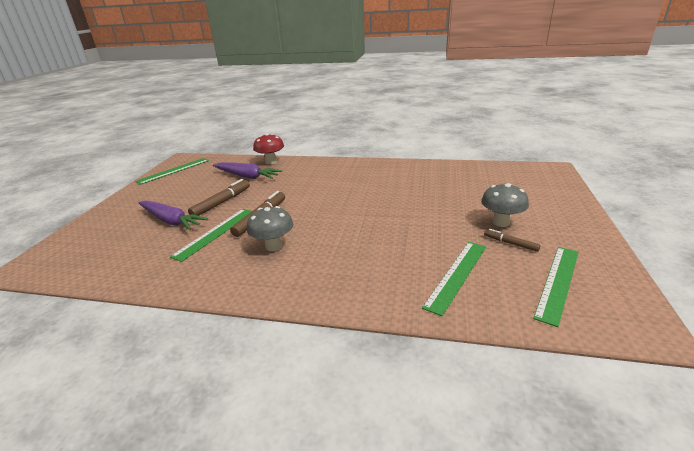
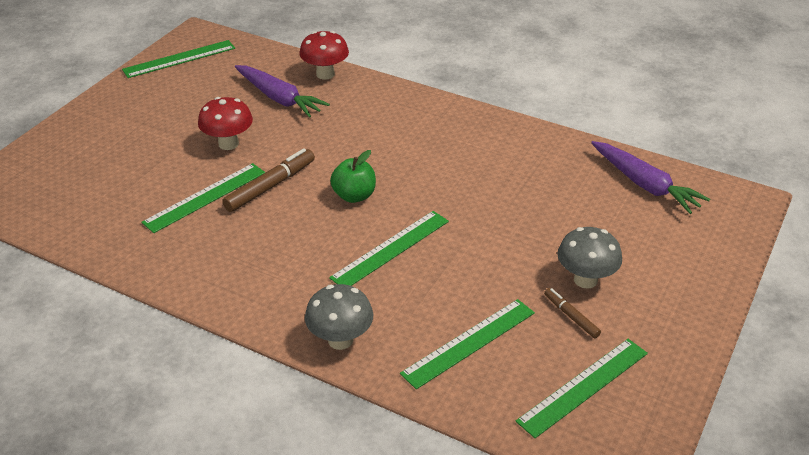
camera: 15 degrees right, 10 degrees up
purple carrot [138,201,208,230] -> purple carrot moved to [591,141,710,214]
brown marker [188,179,250,216] -> red mushroom [198,97,253,150]
grey mushroom [247,206,293,251] -> grey mushroom moved to [305,284,373,350]
none -> green ruler [329,211,449,286]
none -> green apple [330,150,376,203]

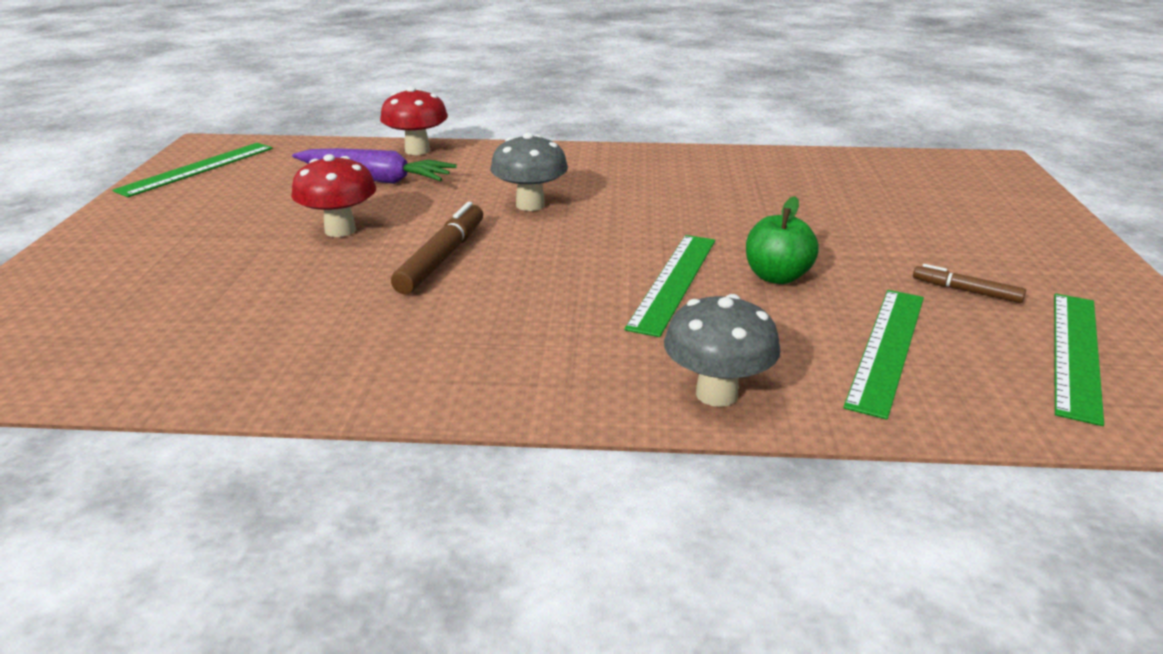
camera: 25 degrees left, 10 degrees down
green ruler [141,163,265,233] -> none
green apple [330,150,376,203] -> green apple moved to [746,196,819,284]
grey mushroom [557,227,622,289] -> grey mushroom moved to [490,133,568,211]
purple carrot [591,141,710,214] -> none

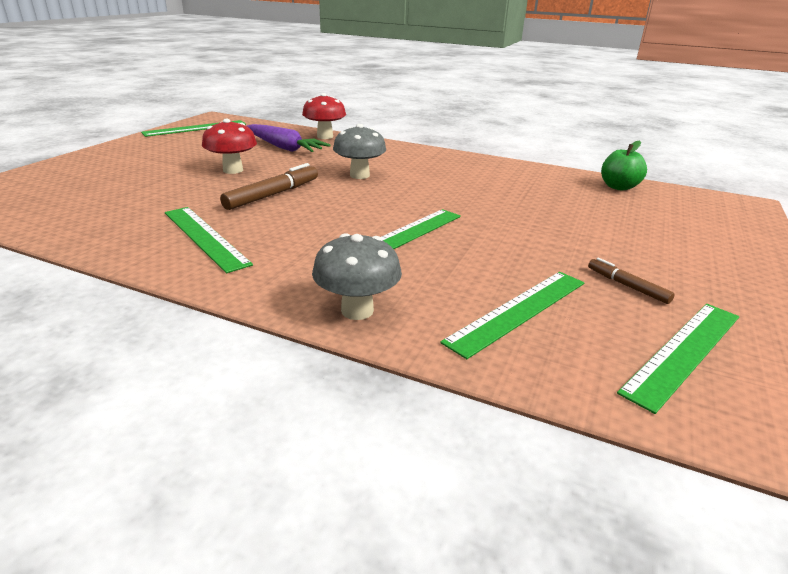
camera: 20 degrees right, 0 degrees up
green apple [746,196,819,284] -> green apple moved to [601,140,647,190]
none -> green ruler [165,207,253,273]

